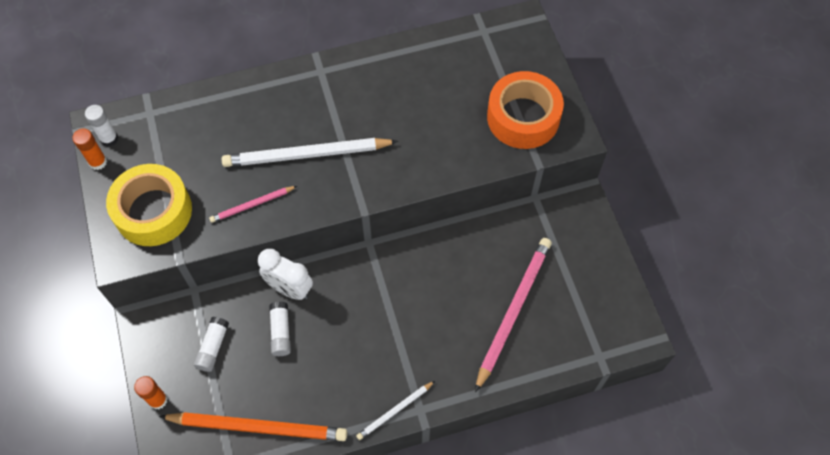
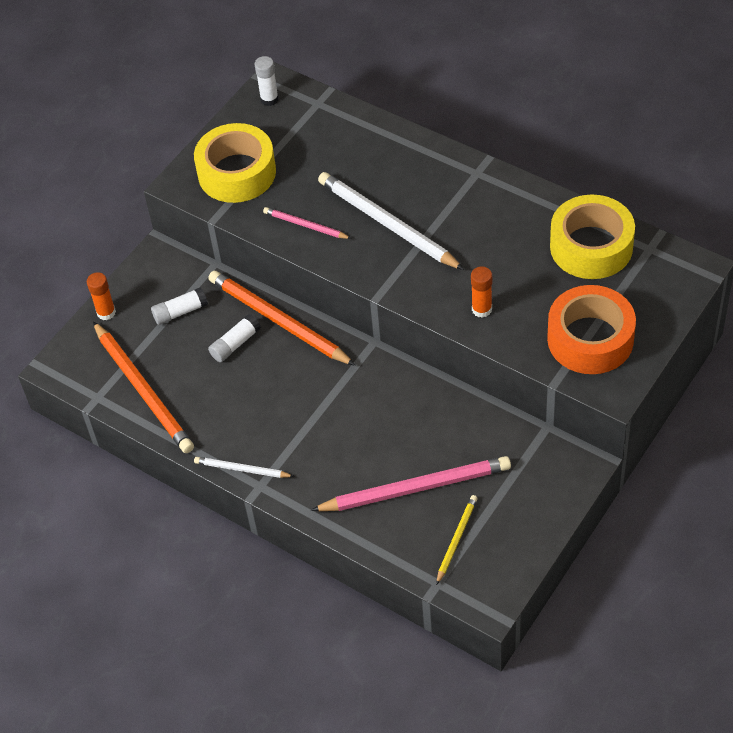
camera: 55 degrees right, 10 degrees down
orange glue stick [72,128,107,170] -> orange glue stick moved to [471,266,492,318]
white clock [258,249,313,300] -> orange pencil [208,271,356,366]
none -> yellow pencil [436,495,478,585]
none -> yellow tape [550,194,635,279]

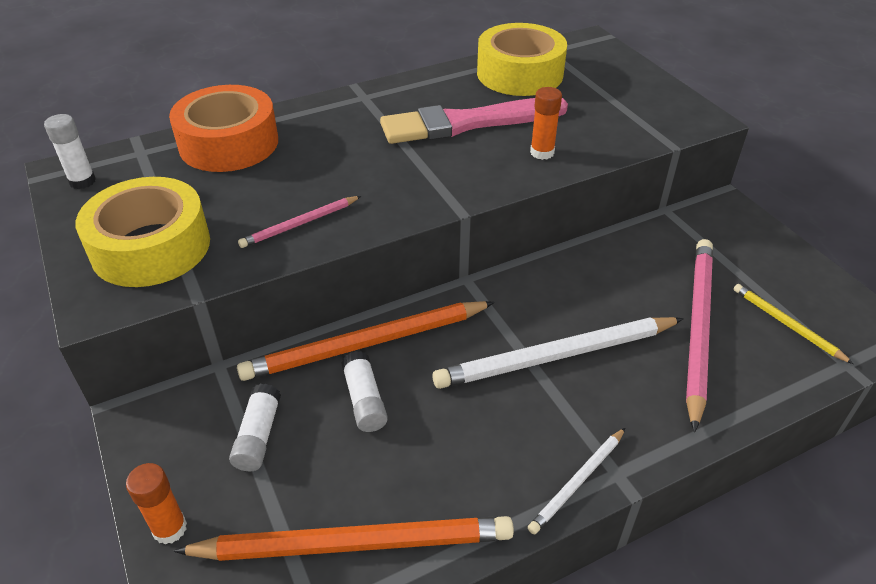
camera: 65 degrees left, 10 degrees down
white pencil [318,172,464,270] -> white pencil moved to [432,317,684,389]
orange tape [547,285,636,374] -> orange tape moved to [169,85,278,172]
none -> pink brush [380,98,568,144]

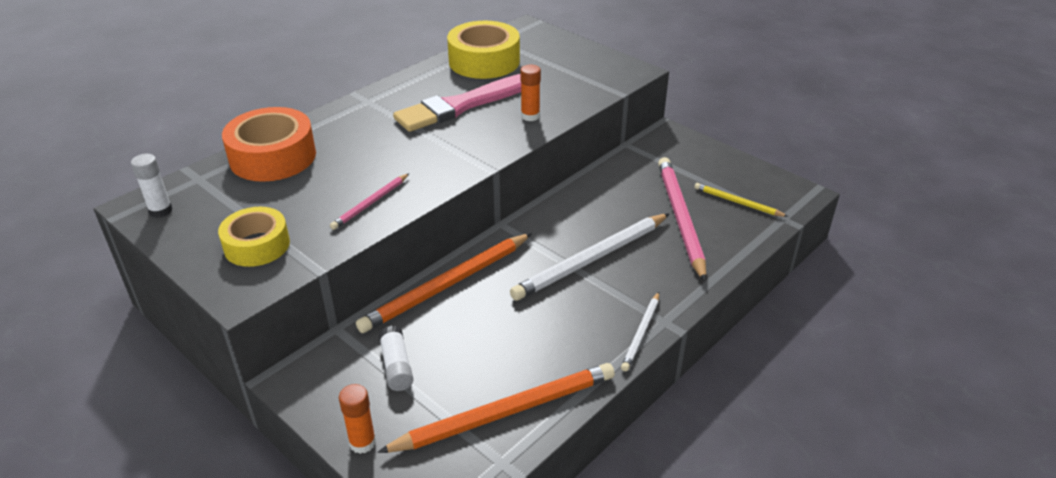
camera: 20 degrees left, 5 degrees down
yellow tape [76,177,210,287] -> yellow tape [218,207,290,267], size x0.66
white glue stick [341,351,388,432] -> none

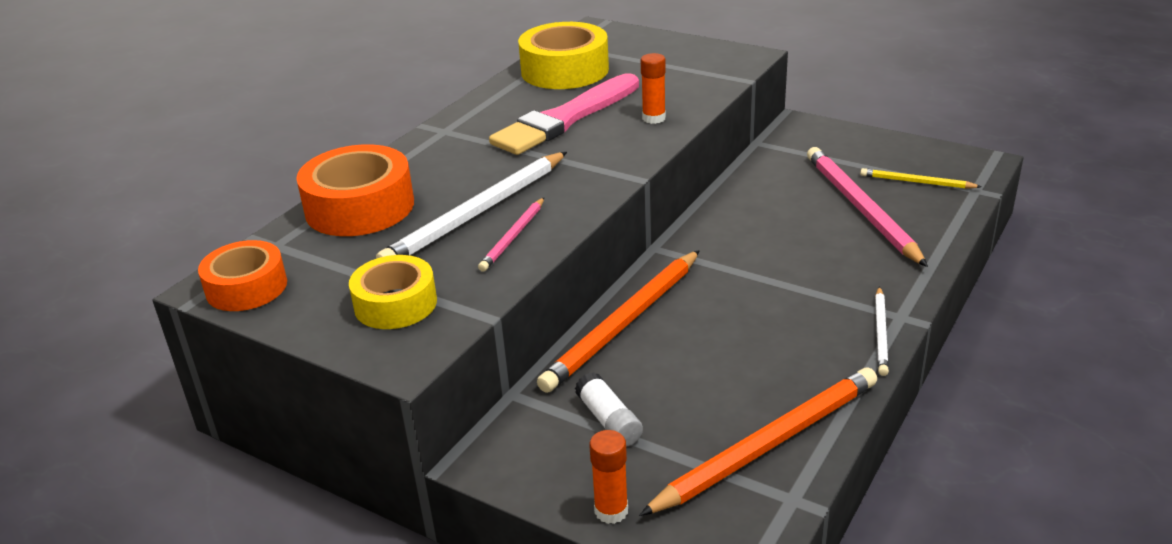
camera: 10 degrees left, 5 degrees down
white glue stick [131,154,173,218] -> orange tape [198,240,287,311]
white pencil [510,213,670,301] -> white pencil moved to [376,152,567,259]

